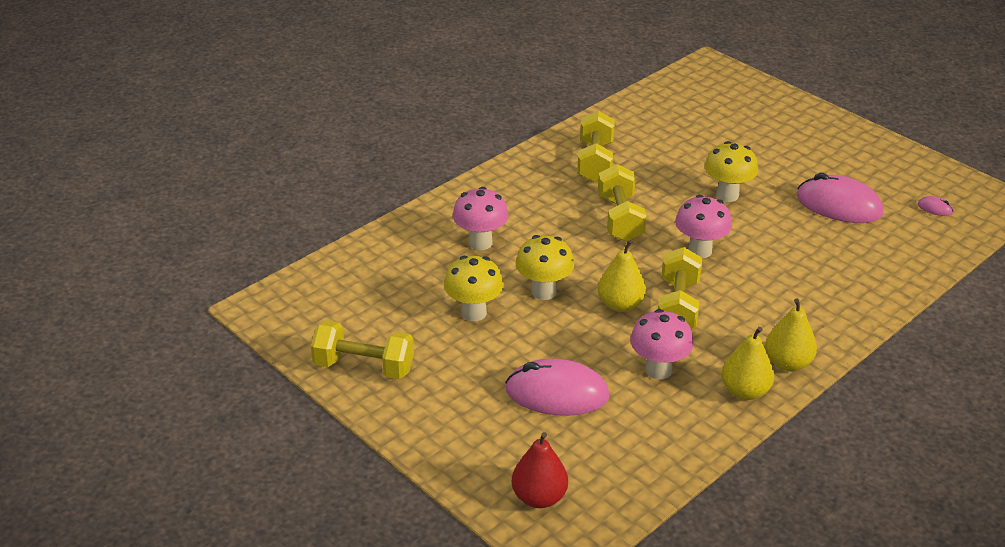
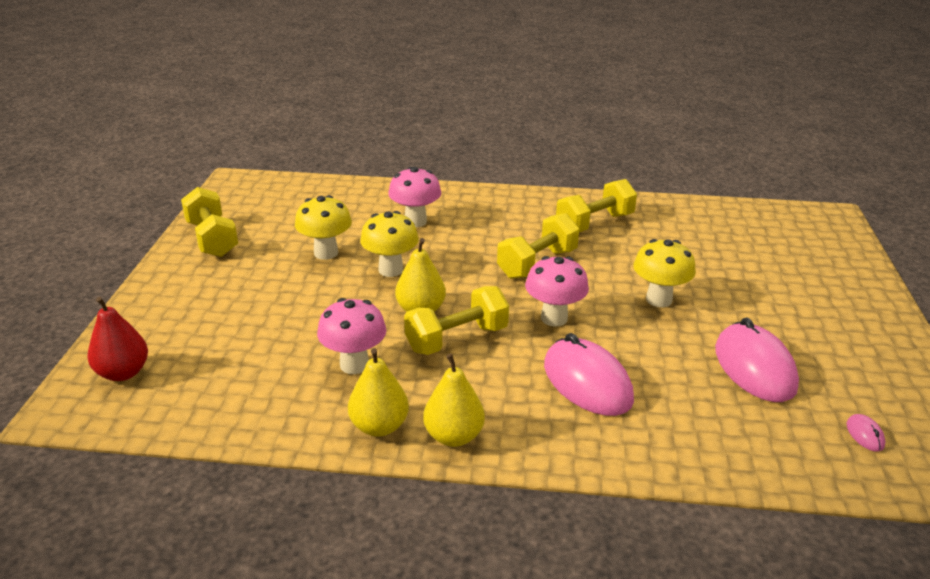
camera: 50 degrees right, 5 degrees down
pink mouse [505,359,610,416] -> pink mouse moved to [544,333,634,416]

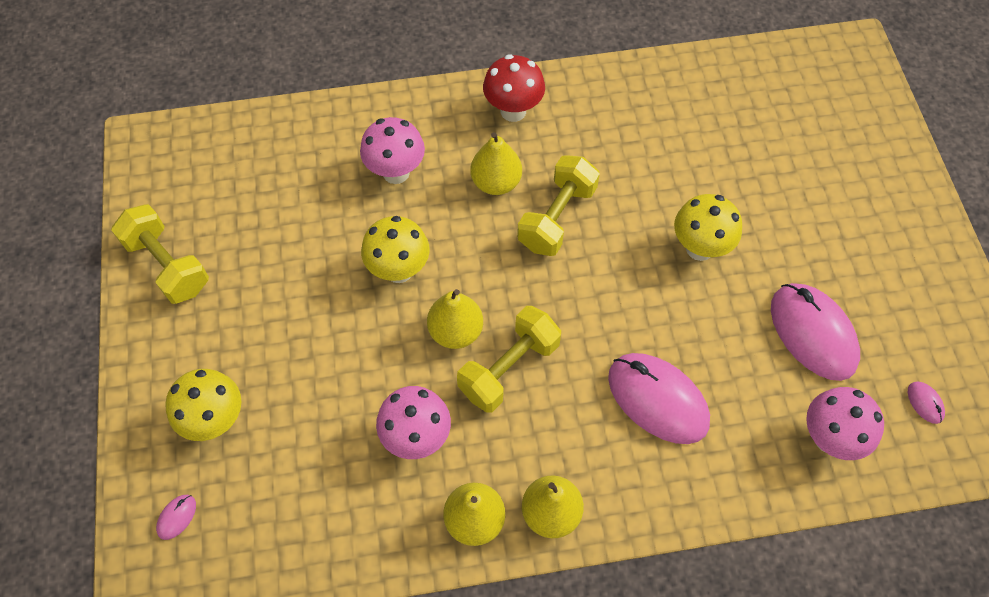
camera: 15 degrees left, 30 degrees up
red pear [87,297,148,381] -> pink mouse [156,495,196,540]
yellow mushroom [295,195,352,260] -> yellow mushroom moved to [165,369,241,441]
pink mushroom [525,256,589,327] -> pink mushroom moved to [806,387,884,460]
yellow dumbbell [556,179,637,232] -> none
none -> yellow pear [470,132,522,195]
none -> red mushroom [483,54,545,122]

